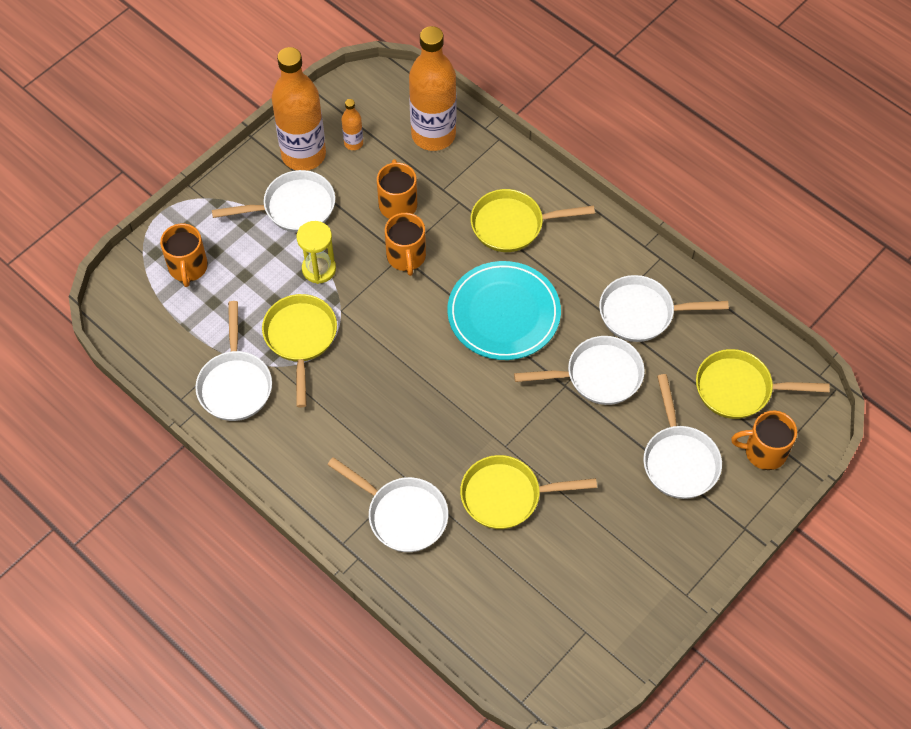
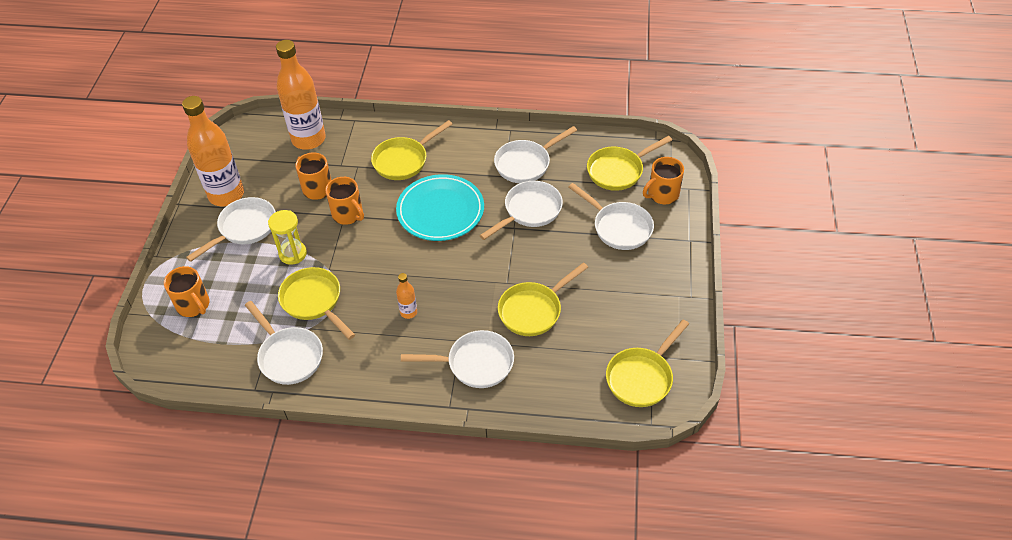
camera: 35 degrees left, 10 degrees down
orange bottle [341,99,363,150] -> orange bottle moved to [396,273,417,319]
none -> yellow pan [606,319,689,407]

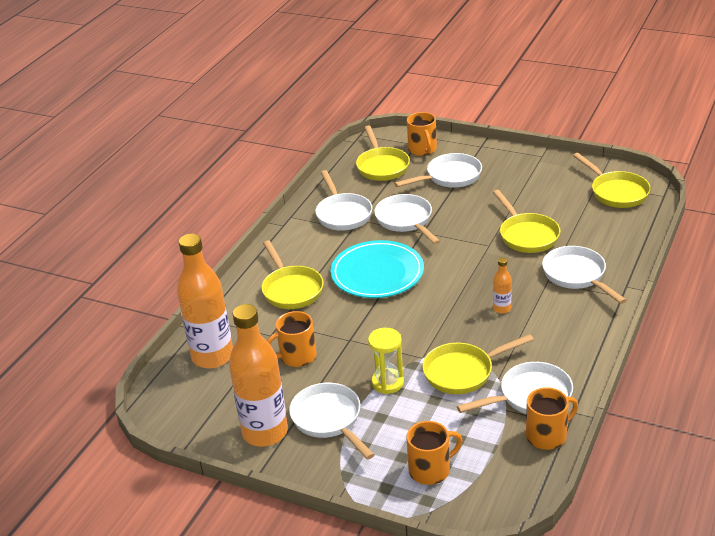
camera: 70 degrees left, 15 degrees down
orange mug [325,177,364,225] -> orange mug moved to [526,387,578,450]
white pan [401,330,514,388] -> white pan turned 45 degrees counterclockwise [542,246,626,304]

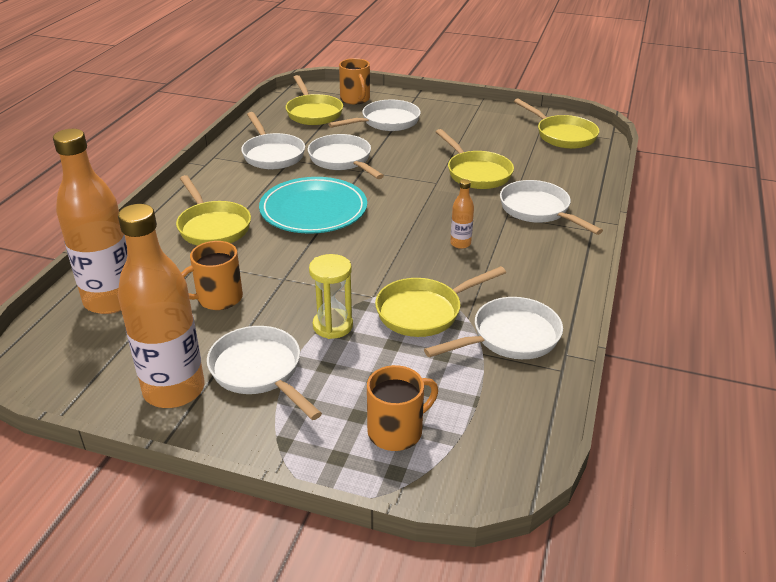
camera: 10 degrees left, 0 degrees up
orange mug [526,387,578,450] -> none

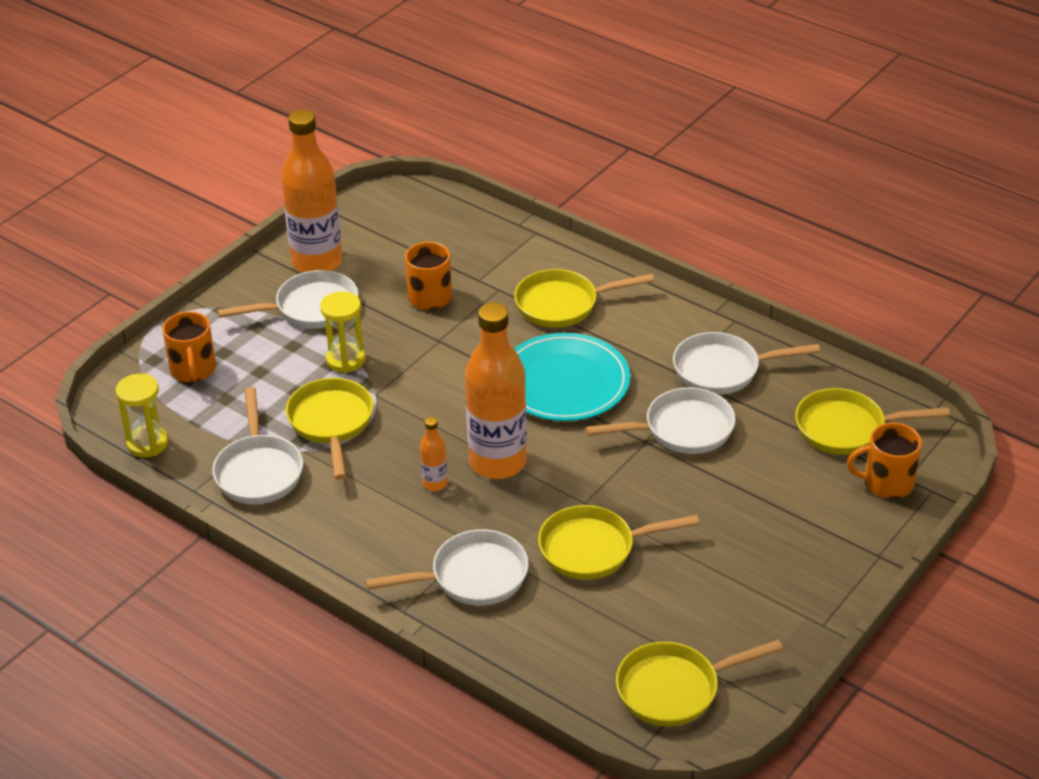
camera: 110 degrees right, 5 degrees up
orange bottle [53,129,127,314] -> orange bottle moved to [465,302,527,479]
white pan [328,99,421,131] -> none
none -> yellow hourglass [115,374,168,458]

